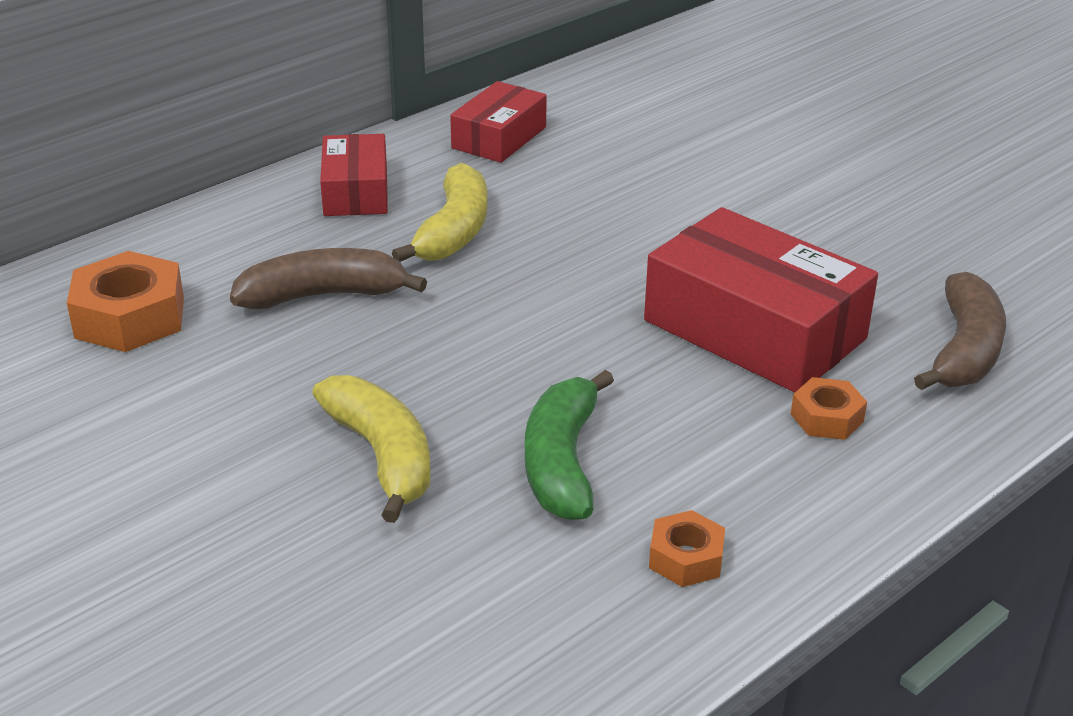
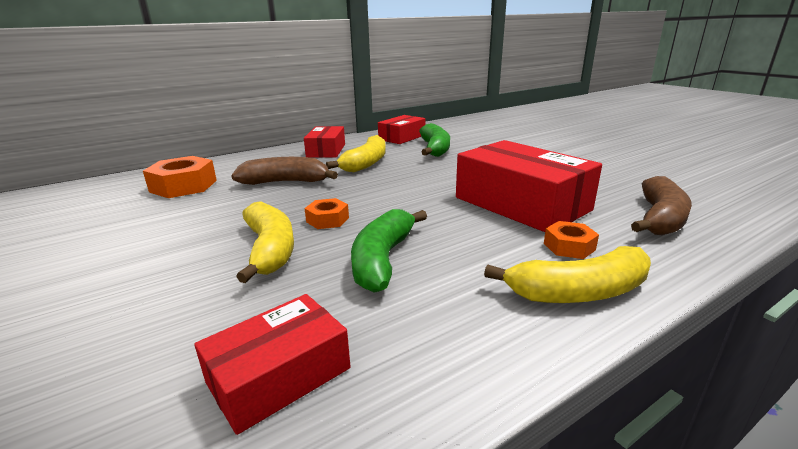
camera: 10 degrees right, 10 degrees down
orange nut [649,510,725,587] -> orange nut moved to [304,198,349,229]
none -> red box [194,294,351,435]
none -> green banana [419,123,450,157]
none -> yellow banana [484,246,651,303]

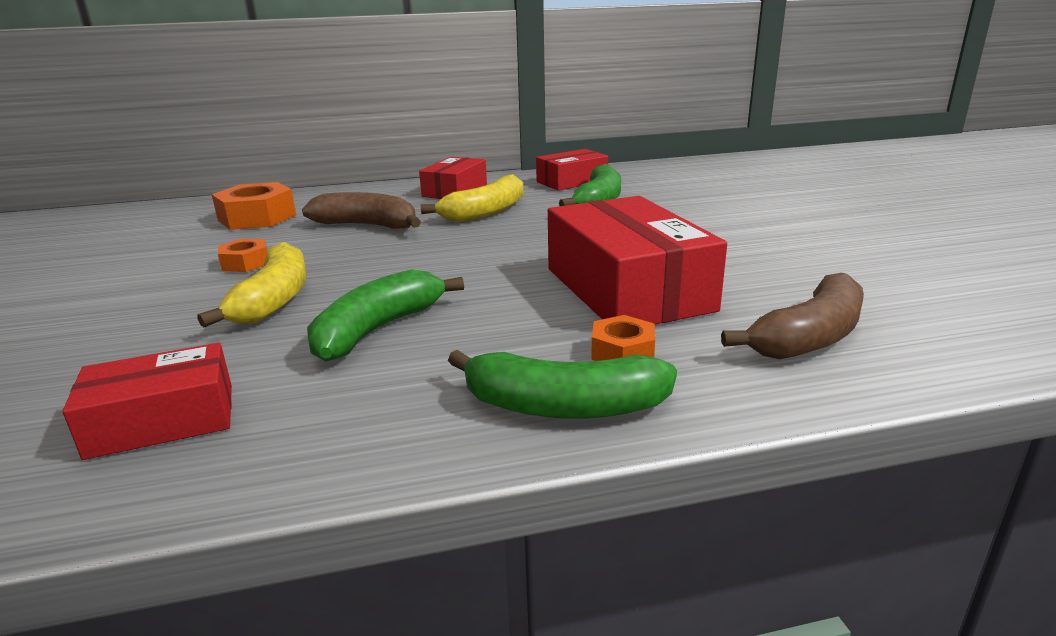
camera: 20 degrees right, 0 degrees up
orange nut [304,198,349,229] -> orange nut moved to [218,239,268,272]
yellow banana [484,246,651,303] -> green banana [448,350,677,419]

